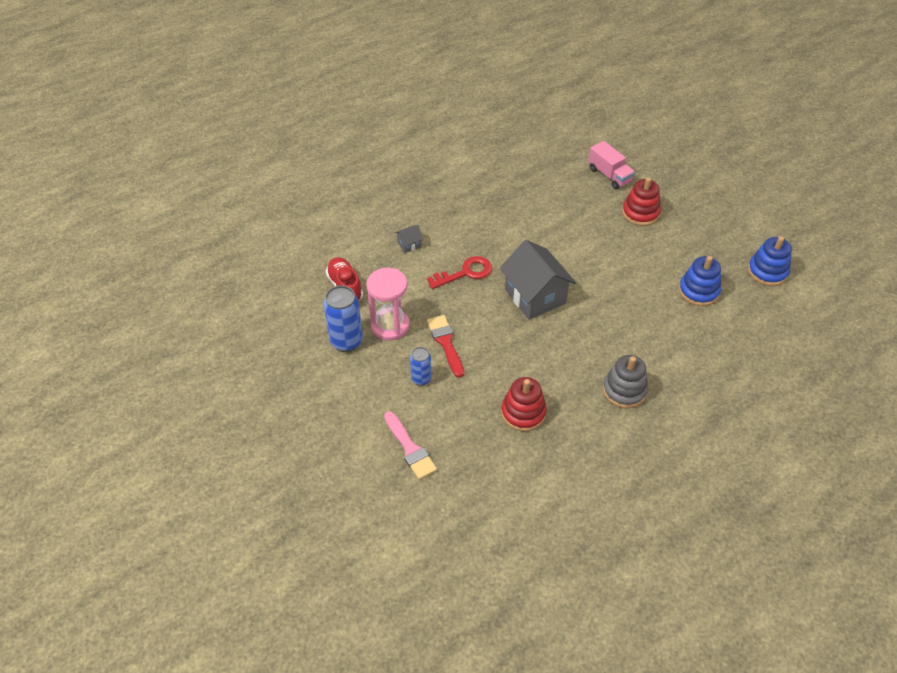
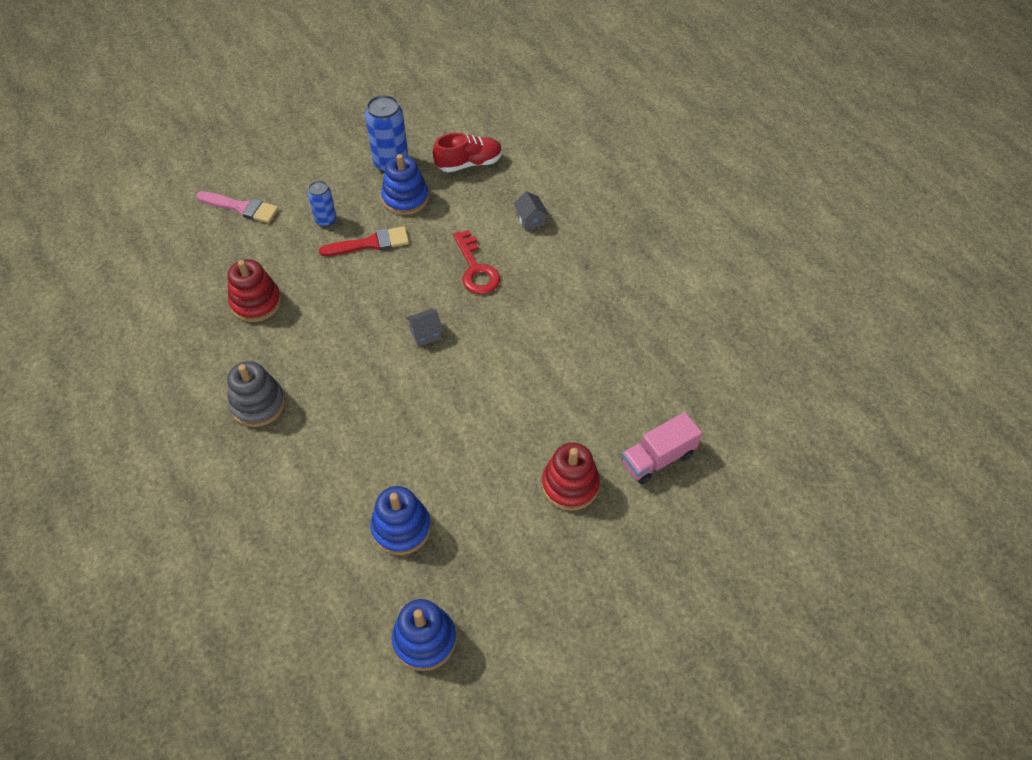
camera: 95 degrees right, 5 degrees up
pink hourglass [366,268,410,341] -> blue stacking toy [381,154,429,215]
pink brush [384,411,437,480] -> pink brush turned 135 degrees counterclockwise [196,191,279,223]
grey house [500,240,576,320] -> grey house [406,309,443,347], size x0.42

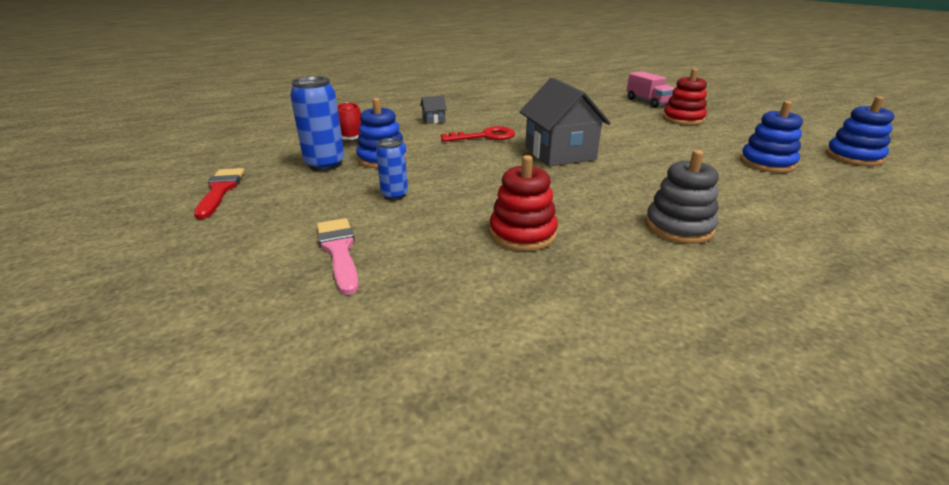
camera: 85 degrees left, 25 degrees down
pink brush [196,191,279,223] -> pink brush turned 45 degrees counterclockwise [317,218,359,295]
red brush [319,226,409,256] -> red brush moved to [194,168,245,219]
grey house [406,309,443,347] -> grey house [520,78,611,166], size x2.38

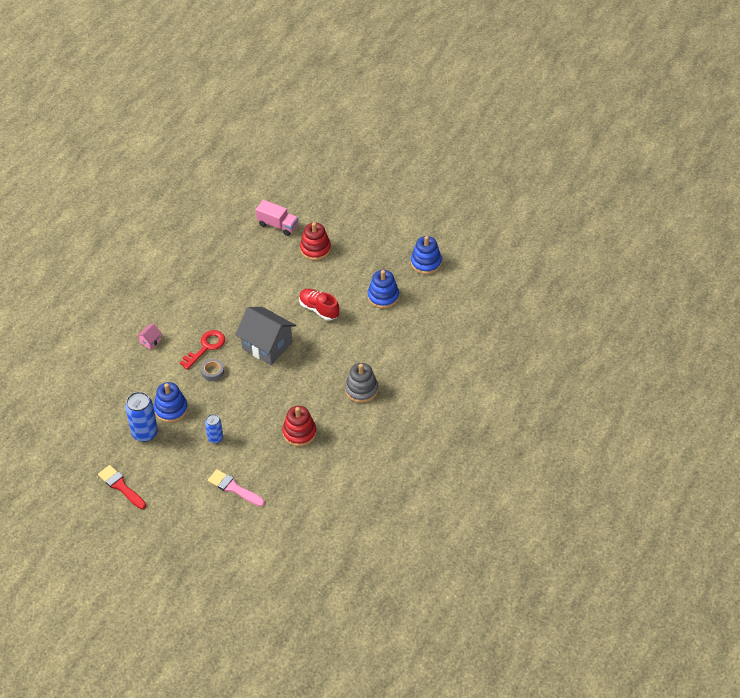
camera: 35 degrees left, 20 degrees up
red shoe [337,102,362,140] -> red shoe moved to [299,289,339,321]
grey house [420,96,447,124] -> pink house [137,324,162,350]
none -> grey tape [201,359,224,381]

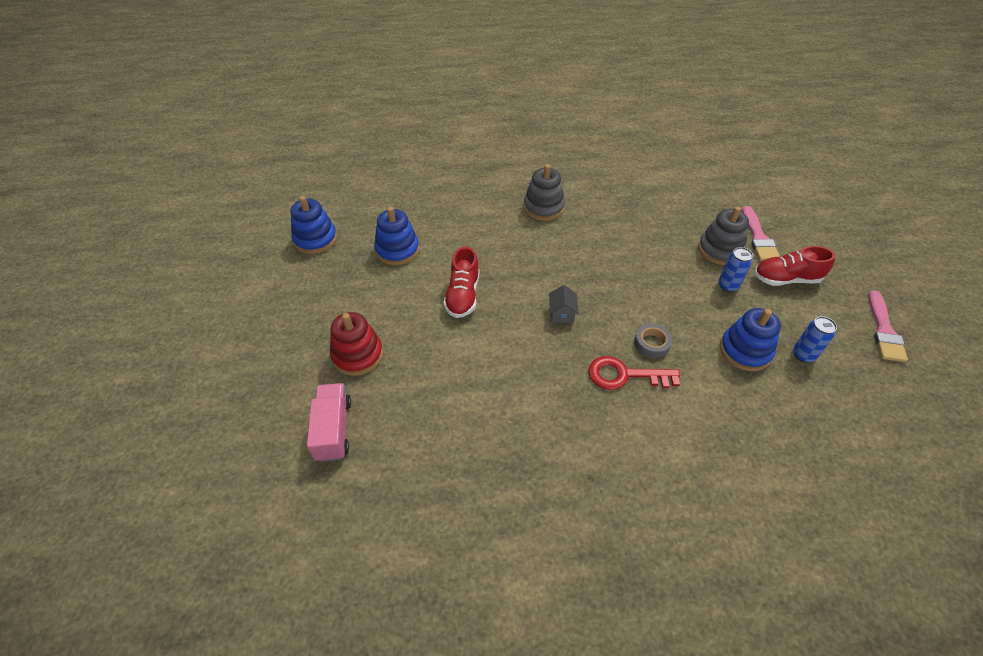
camera: 125 degrees left, 0 degrees up
red brush [98,465,146,509] -> pink brush [868,290,908,362]
blue can [125,392,158,442] -> blue can [793,316,837,363], size x0.59
pink house [137,324,162,350] -> none
grey house [235,307,296,365] -> grey house [549,285,579,323], size x0.42
red stacking toy [282,406,316,447] -> none
none -> grey stacking toy [698,207,749,265]
none -> red shoe [754,246,836,286]

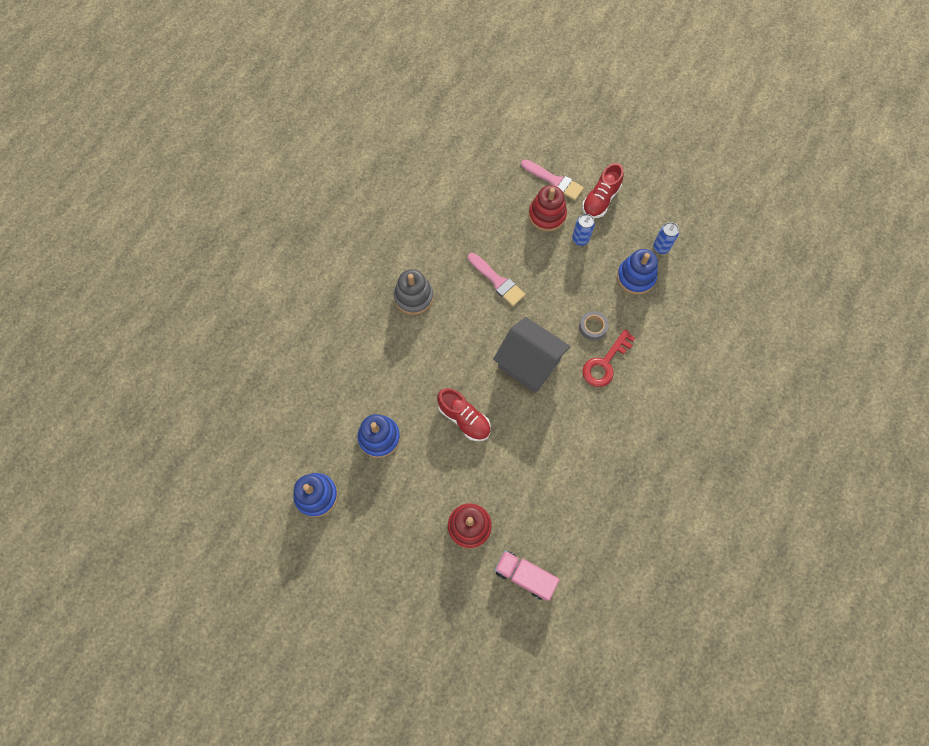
camera: 55 degrees left, 20 degrees up
grey house [549,285,579,323] -> grey house [493,317,570,393], size x2.38
grey stacking toy [698,207,749,265] -> red stacking toy [529,185,567,232]
pink brush [868,290,908,362] -> pink brush moved to [468,253,525,306]

